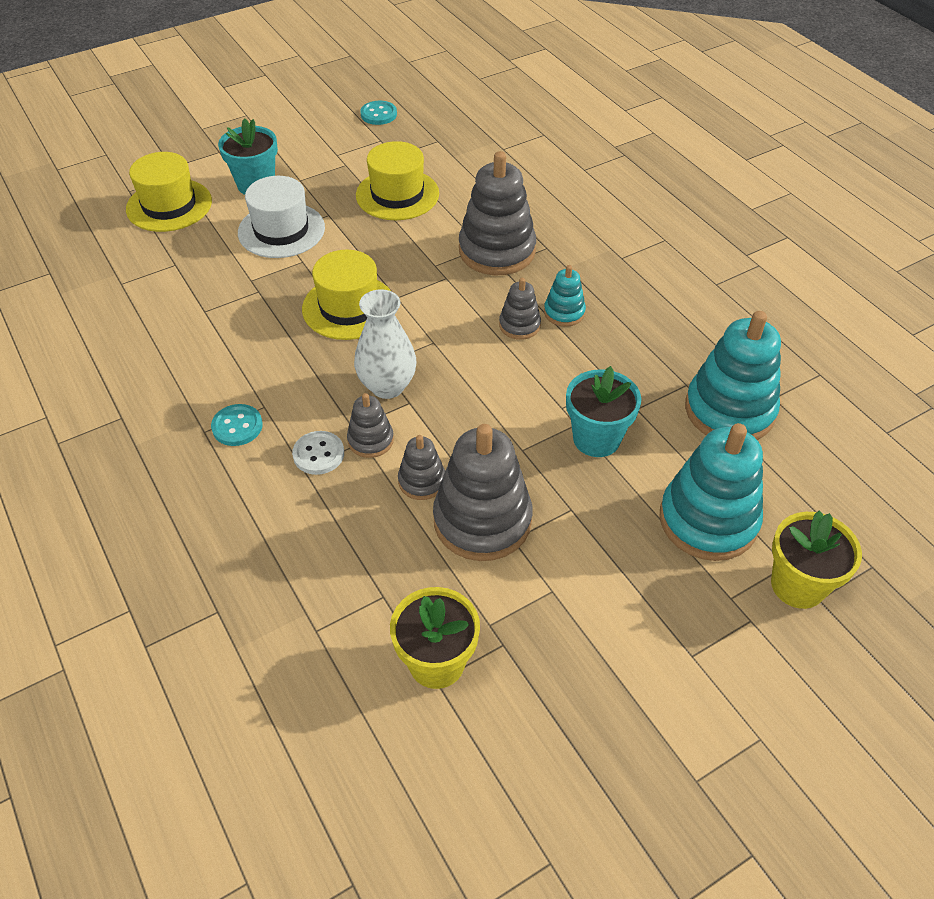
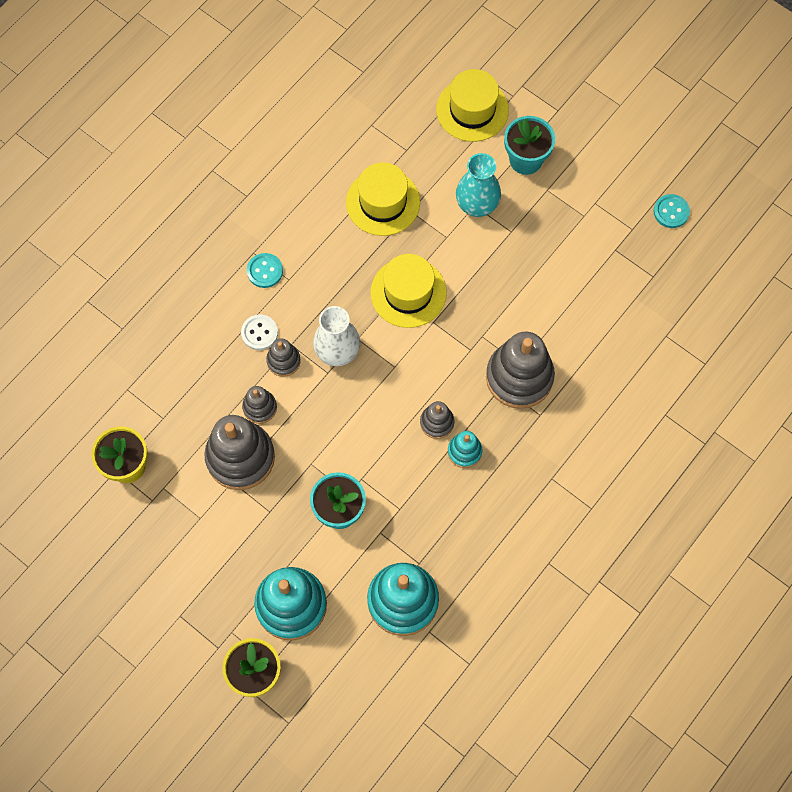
camera: 70 degrees right, 20 degrees up
white hat [238,176,325,258] -> turquoise vase [456,153,501,217]
yellow hat [356,141,439,220] -> yellow hat moved to [346,162,420,236]

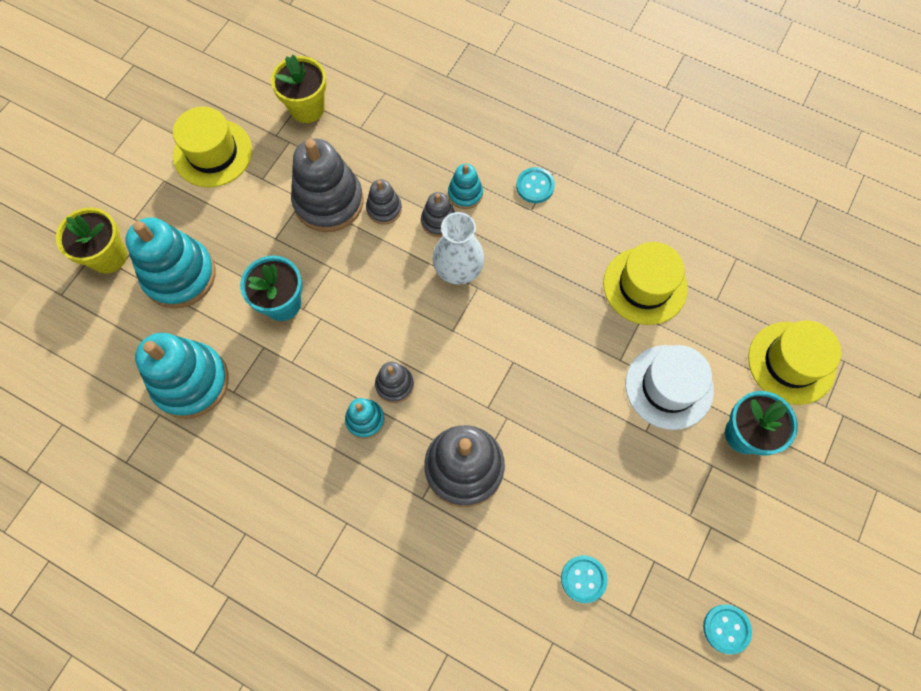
camera: 80 degrees right, 0 degrees up
white button [241,315,278,350] -> turquoise stacking toy [448,164,483,209]
yellow hat [370,254,447,328] -> yellow hat moved to [173,107,252,187]
turquoise vase [456,153,501,217] -> white hat [625,345,714,430]
none -> turquoise button [561,555,607,603]

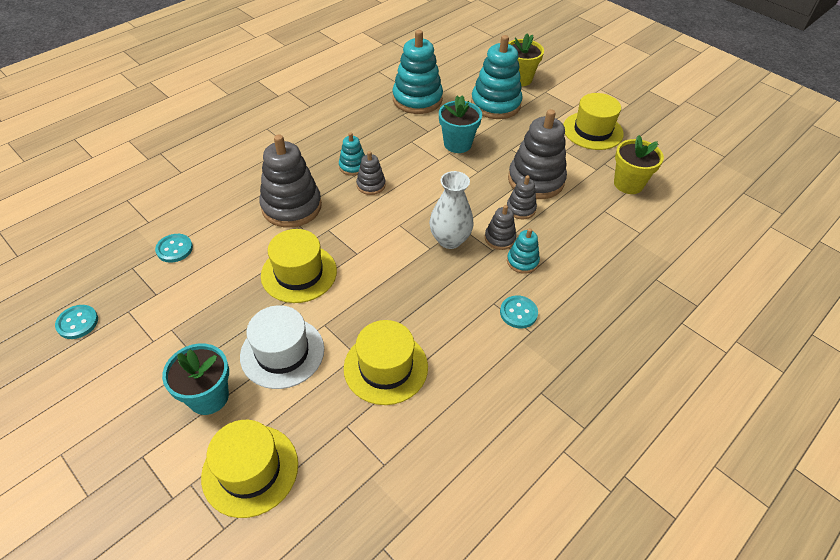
camera: 105 degrees right, 20 degrees down
none -> yellow hat [261,229,337,303]

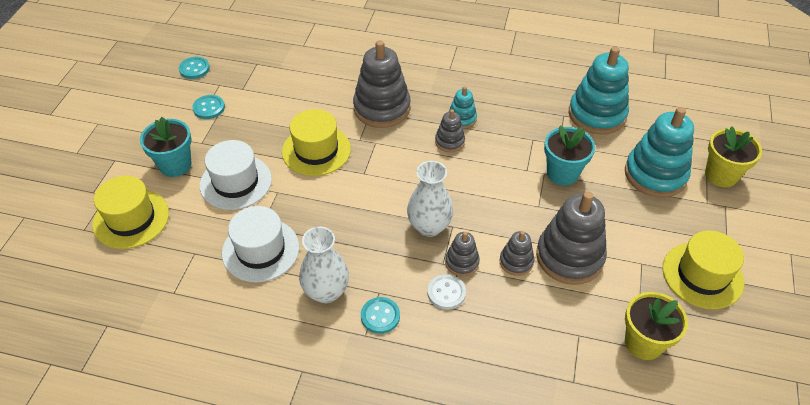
camera: 60 degrees right, 0 degrees up
turquoise button [155,234,193,263] -> turquoise button moved to [193,95,225,119]
yellow hat [344,320,428,405] -> white hat [222,206,299,282]
turquoise stacking toy [507,228,540,274] -> white button [427,274,466,310]
none -> white vase [299,227,349,303]

